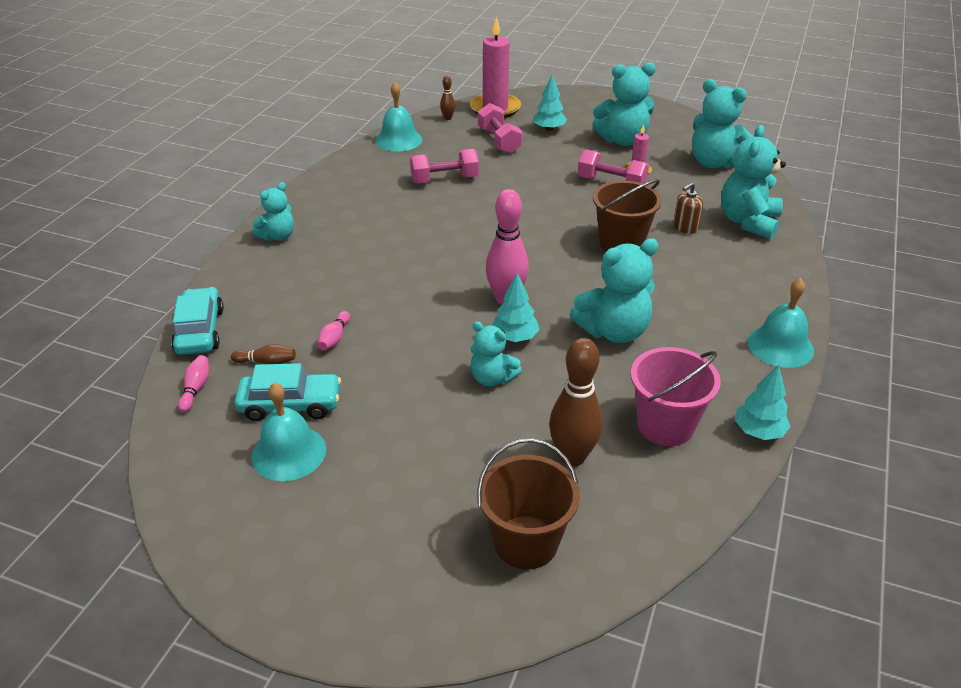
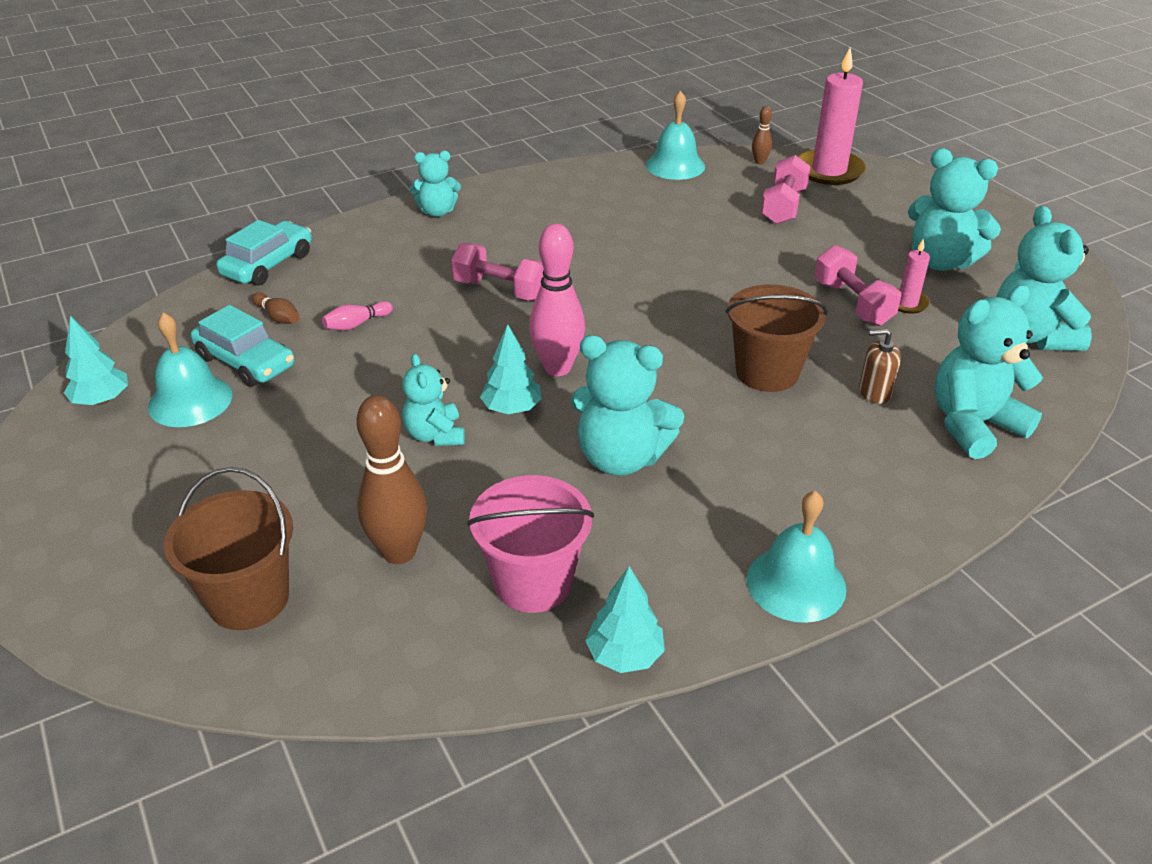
camera: 40 degrees right, 0 degrees up
pink bowling pin [178,355,209,413] -> none
pink dumbbell [410,149,479,184] -> pink dumbbell moved to [451,243,544,301]
turquoise tree [533,75,567,131] -> turquoise tree moved to [64,316,128,405]

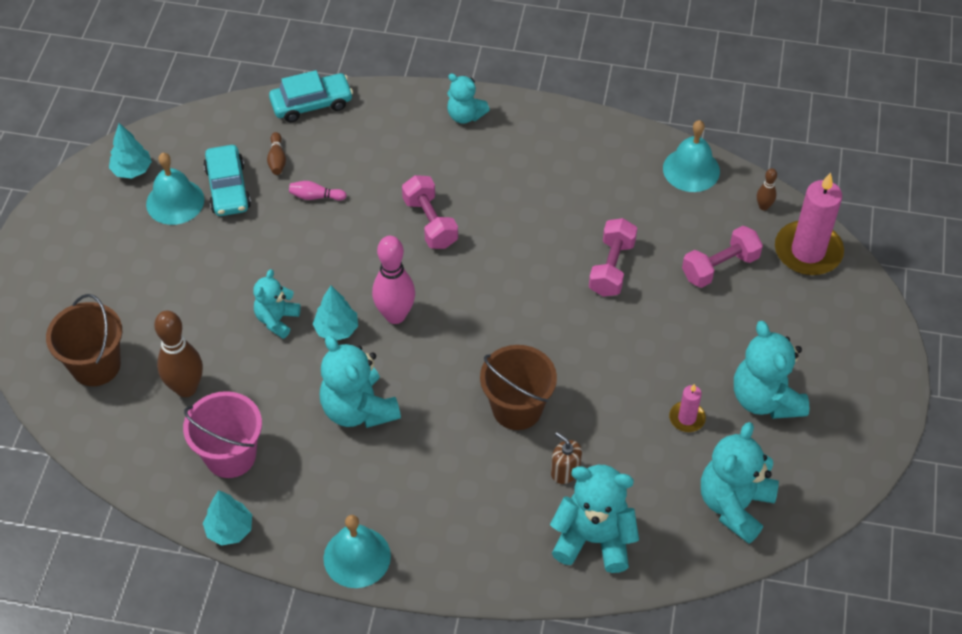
camera: 40 degrees right, 15 degrees up
pink dumbbell [814,245,901,326] -> pink dumbbell moved to [589,218,637,297]

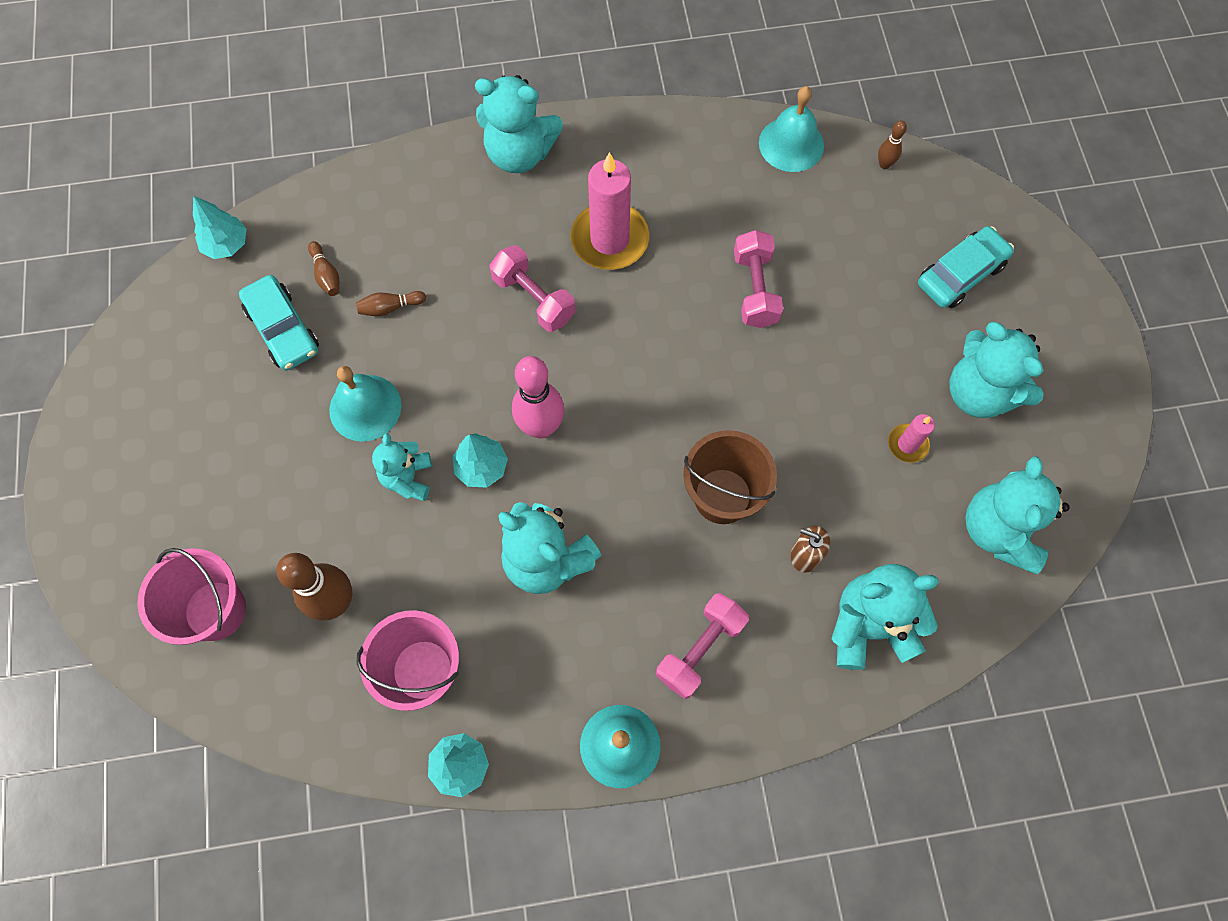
camera: 20 degrees left, 15 degrees up
brown bucket [46,294,122,386] -> pink bucket [137,548,246,645]
turquoise tree [109,123,152,179] -> turquoise tree moved to [193,196,247,259]
turquoise bell [146,153,204,225] -> turquoise bell moved to [329,366,402,442]
turquoise car [269,70,353,122] -> turquoise car moved to [918,226,1014,308]
pink bowling pin [289,181,347,201] -> brown bowling pin [356,291,426,316]
turquoise teddy bear [447,74,490,124] -> turquoise teddy bear [475,75,563,173], size x1.66
pink dumbbell [682,226,763,288] -> pink dumbbell moved to [656,593,749,699]
pink candle [775,173,844,275] -> pink candle moved to [570,152,649,270]

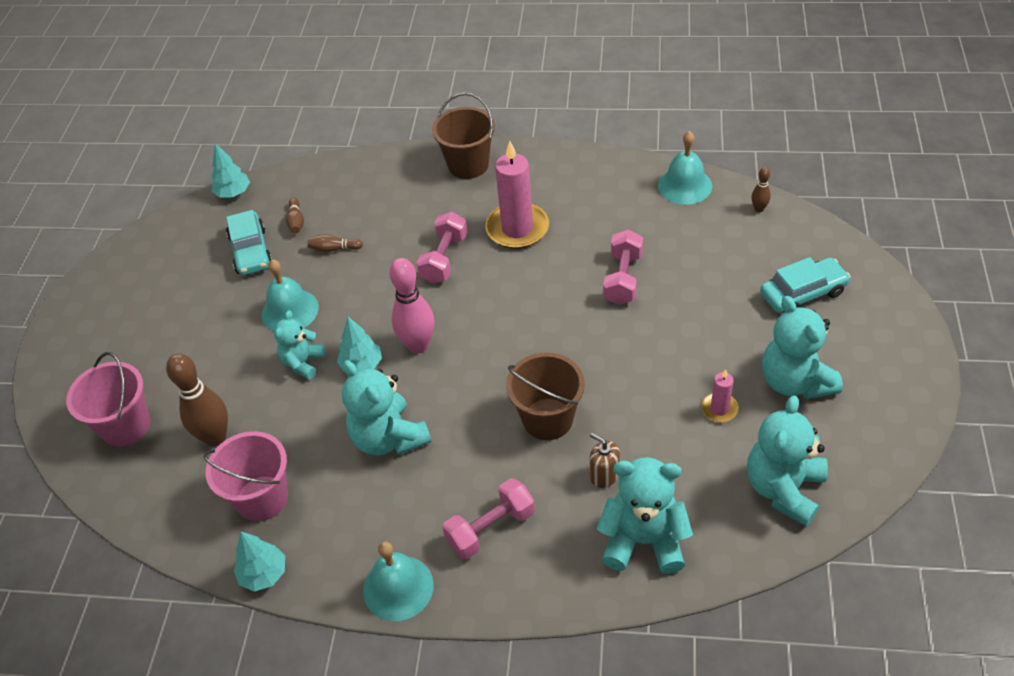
camera: 20 degrees right, 20 degrees down
turquoise teddy bear [475,75,563,173] -> brown bucket [432,93,495,179]
pink dumbbell [489,245,576,332] -> pink dumbbell turned 45 degrees clockwise [417,212,468,284]

